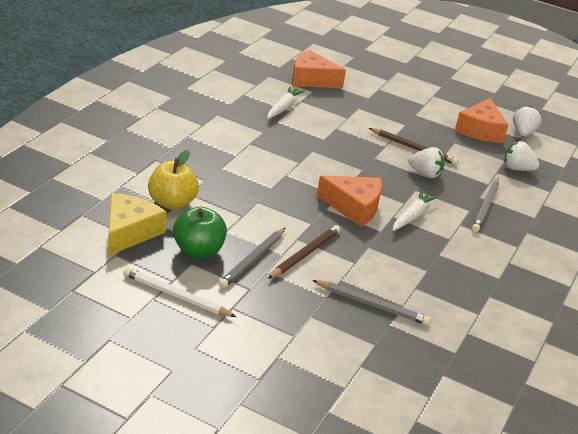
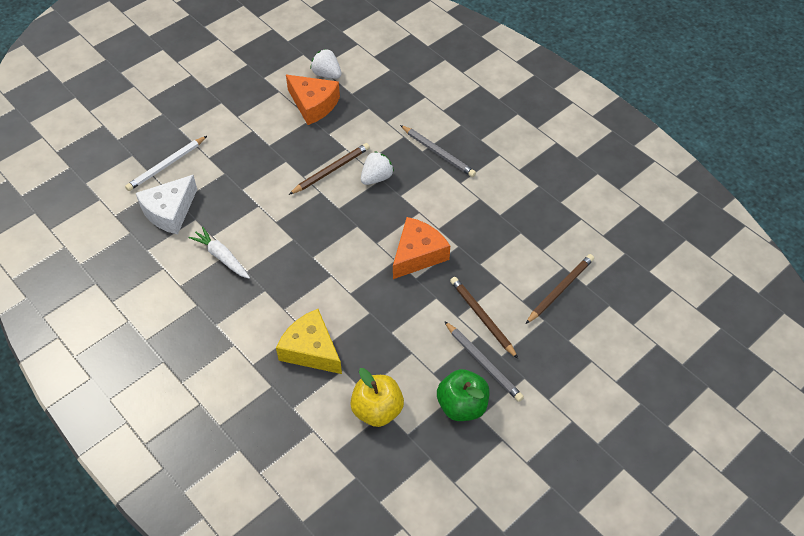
camera: 65 degrees left, 20 degrees up
yellow cheese [108,193,166,256] -> yellow cheese moved to [276,309,342,374]
white pencil [123,267,236,317] -> white pencil moved to [125,136,207,191]
orange cheese [292,50,346,88] -> white cheese [136,175,197,234]
grey pencil [312,280,431,325] -> brown pencil [526,254,594,324]
white carrot [393,190,438,231] -> none
white strawberry [504,141,539,171] -> none

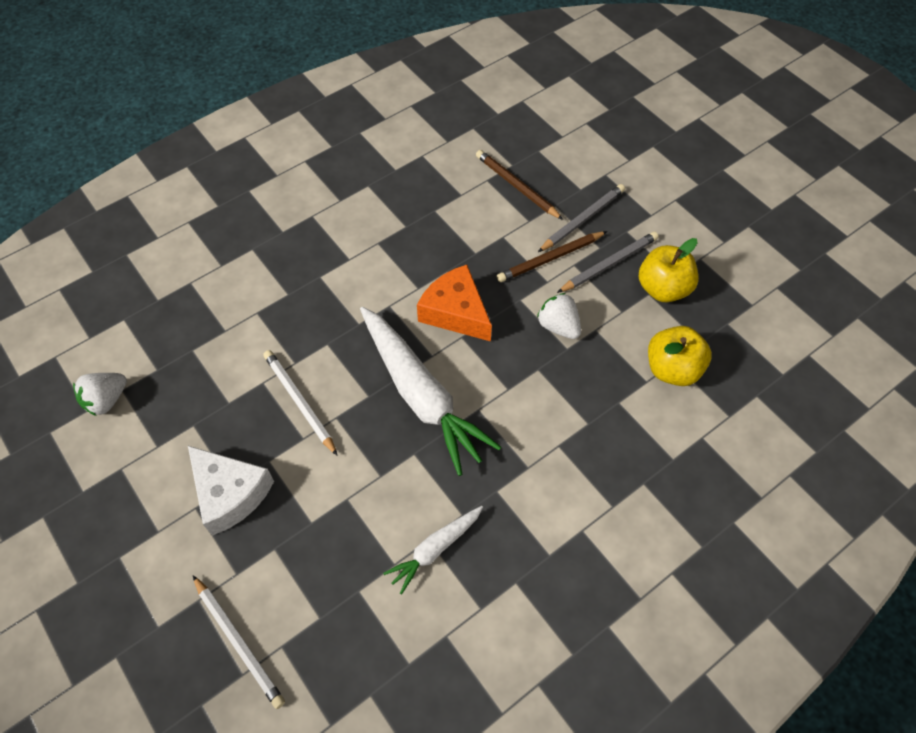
camera: 85 degrees left, 5 degrees up
white cheese [136,175,197,234] -> white cheese moved to [188,446,274,536]
yellow cheese [276,309,342,374] -> none
orange cheese [286,75,340,125] -> none
brown pencil [289,143,370,195] -> white pencil [264,350,338,456]
white strawberry [361,151,394,185] -> white strawberry moved to [537,293,581,339]
grey pencil [400,125,476,177] -> grey pencil moved to [538,184,625,252]
green apple [437,369,490,421] -> yellow apple [639,238,699,302]
none -> white carrot [360,307,501,476]

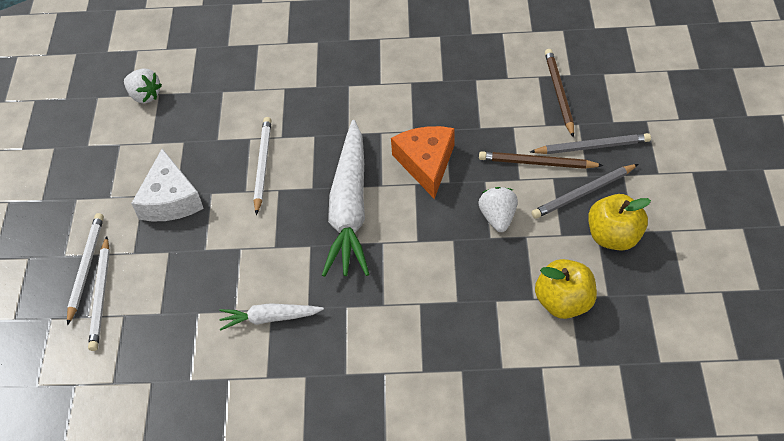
camera: 40 degrees right, 5 degrees down
white strawberry [73,373,127,416] -> white strawberry turned 135 degrees counterclockwise [124,68,162,103]
grey pencil [557,232,659,293] -> grey pencil turned 150 degrees clockwise [531,164,638,219]
none -> white pencil [67,213,104,326]

